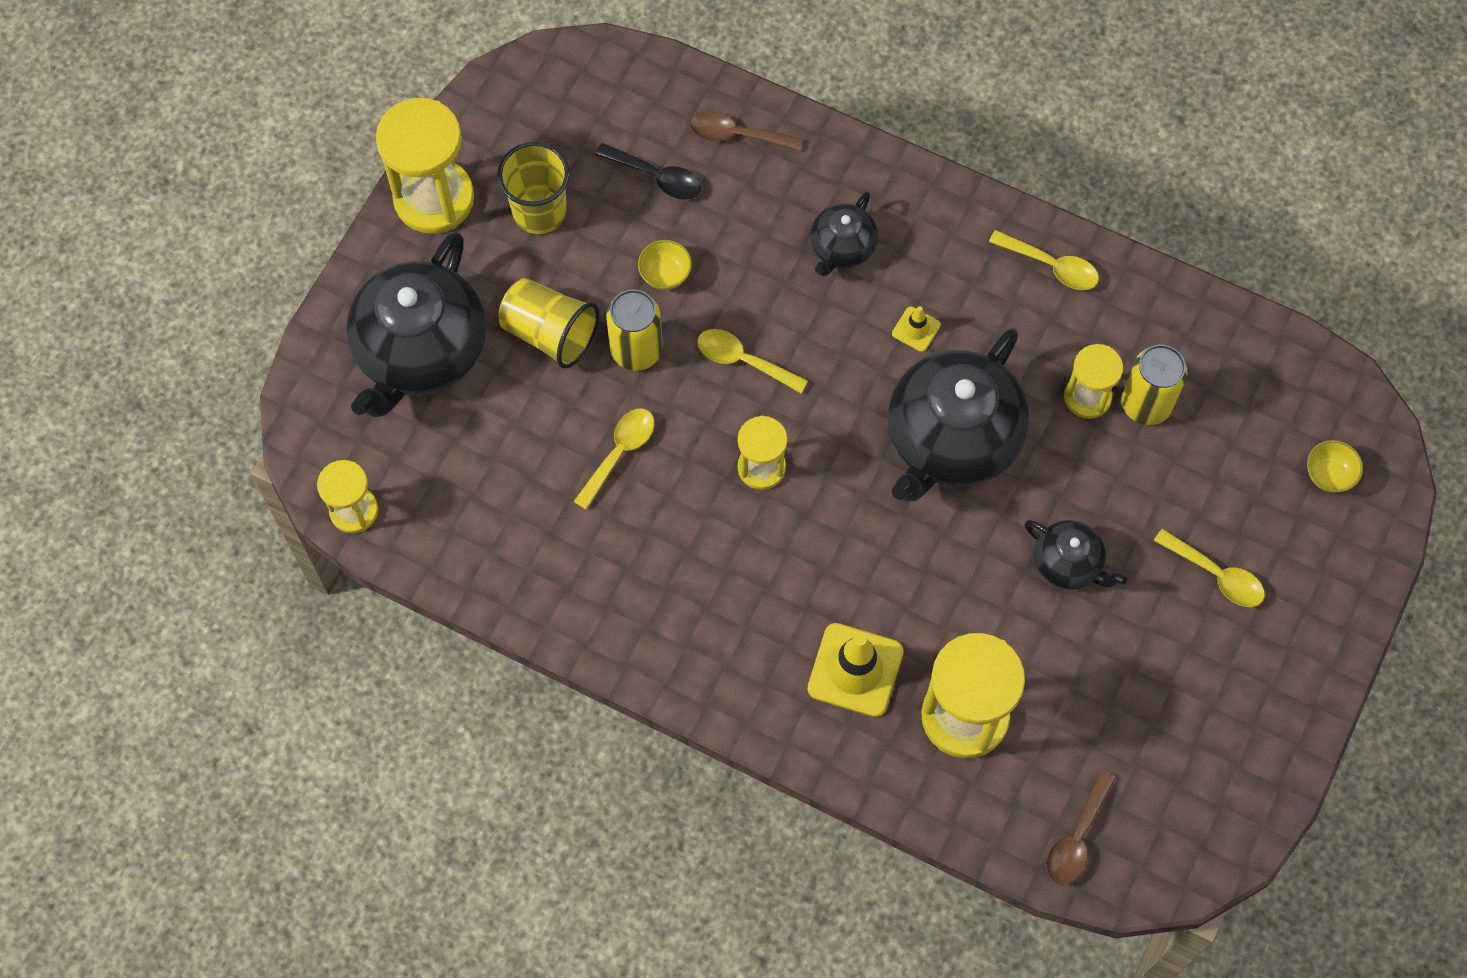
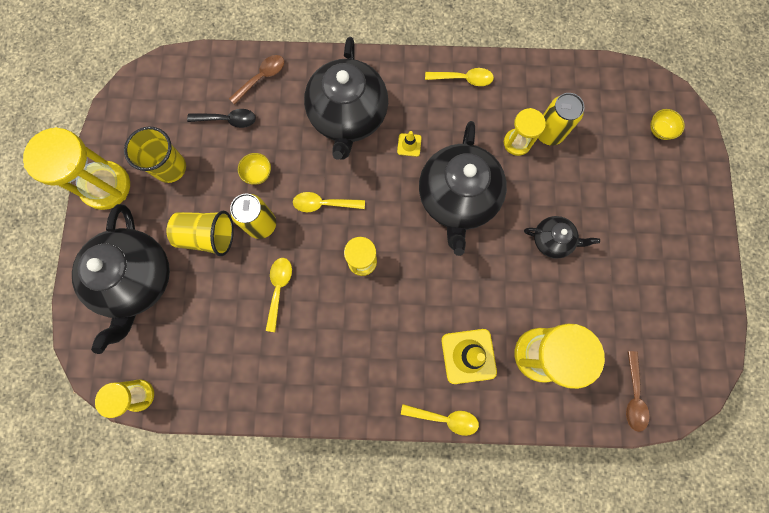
camera: 25 degrees left, 10 degrees up
brown spoon [690,111,803,152] -> brown spoon turned 150 degrees clockwise [229,55,284,105]
black teapot [810,191,878,276] -> black teapot [304,37,388,160], size x2.01
yellow spoon [1154,529,1265,607] -> yellow spoon moved to [401,404,479,436]

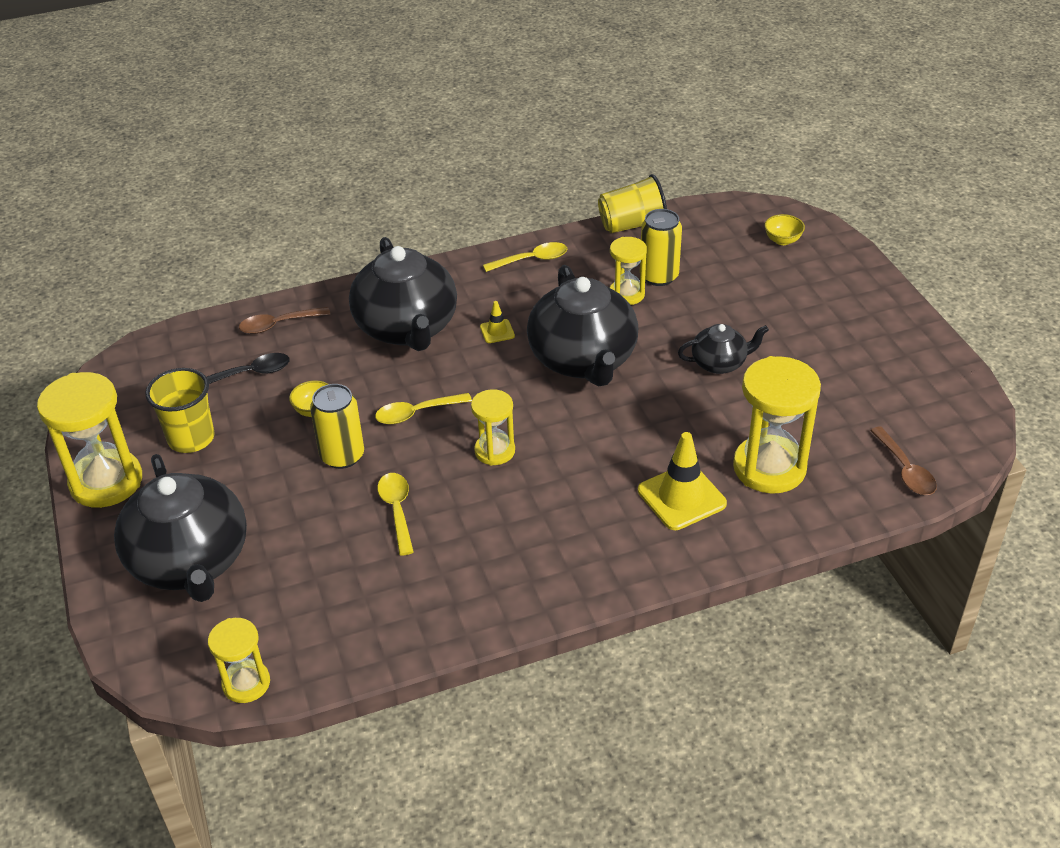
camera: 20 degrees left, 35 degrees down
yellow cup [167,211,234,256] -> yellow cup moved to [598,174,667,233]
brown spoon [229,55,284,105] -> brown spoon turned 135 degrees counterclockwise [239,307,330,334]
yellow spoon [401,404,479,436] -> none

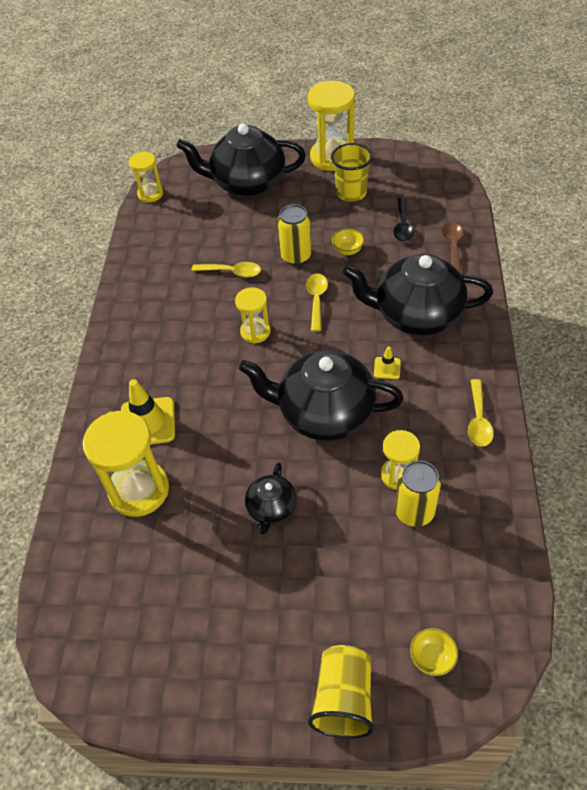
camera: 115 degrees right, 10 degrees up
yellow cup [598,174,667,233] -> yellow cup moved to [308,645,375,739]
brown spoon [870,427,937,495] -> none

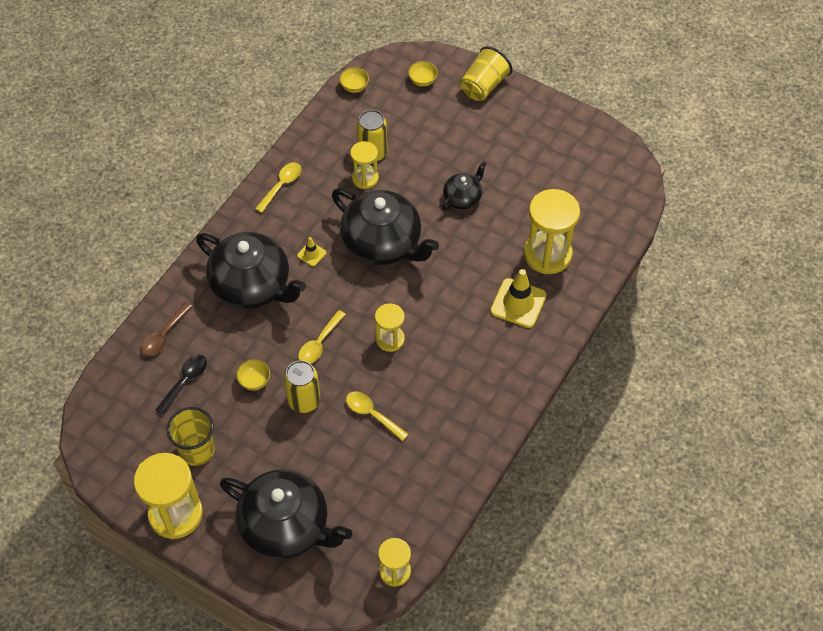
camera: 155 degrees left, 5 degrees up
none -> yellow bowl [339,67,369,93]

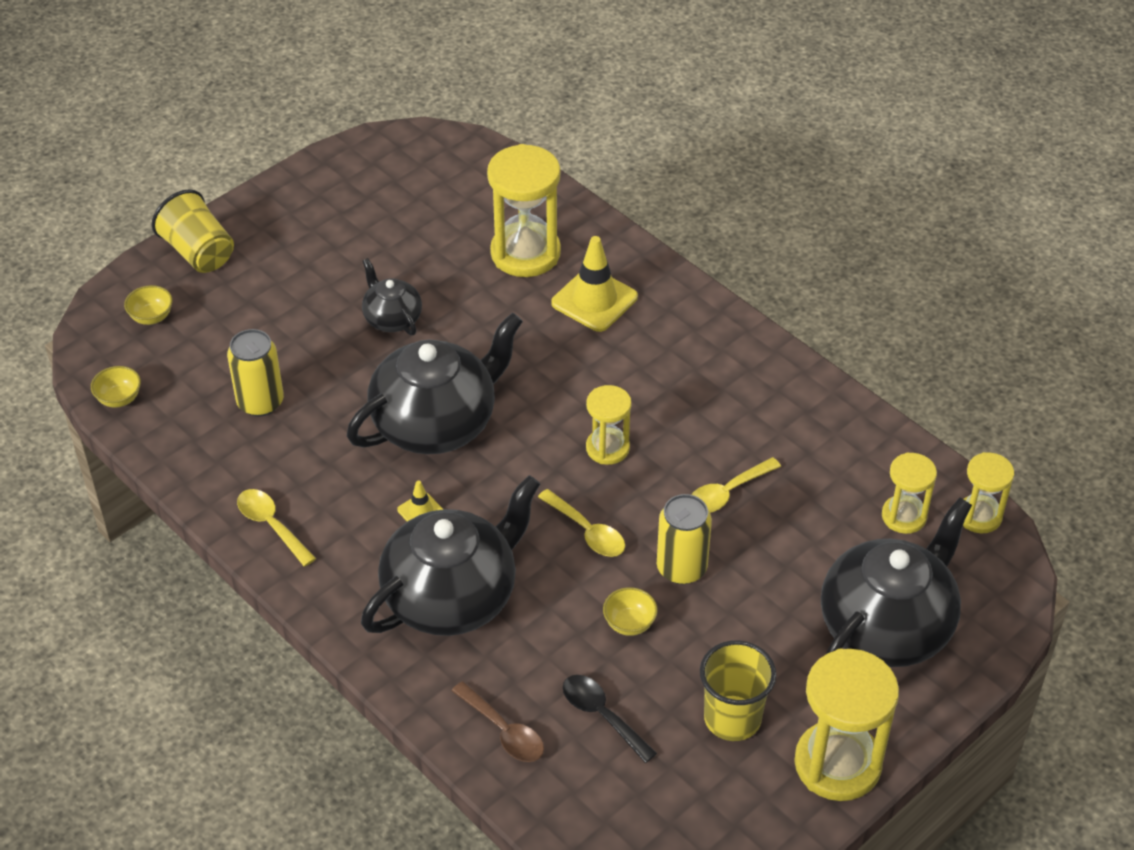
camera: 75 degrees left, 10 degrees down
yellow hourglass [350,141,379,189] -> yellow hourglass moved to [882,452,937,534]

